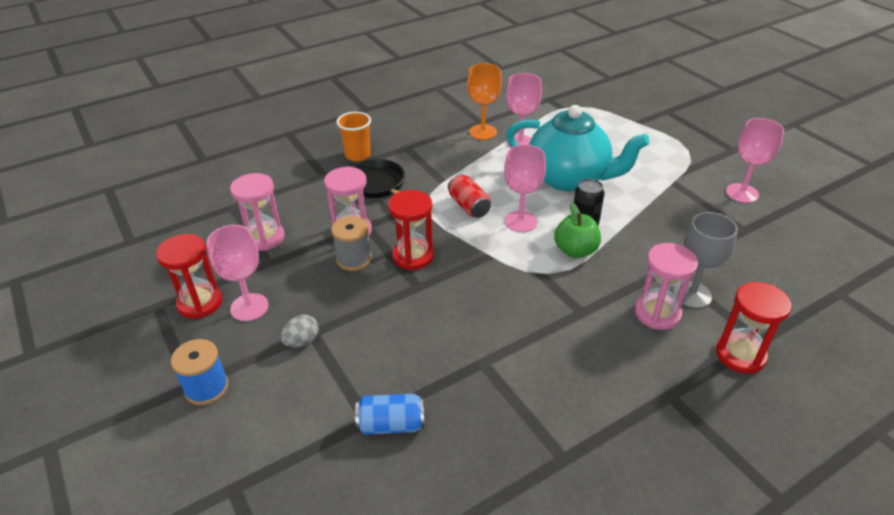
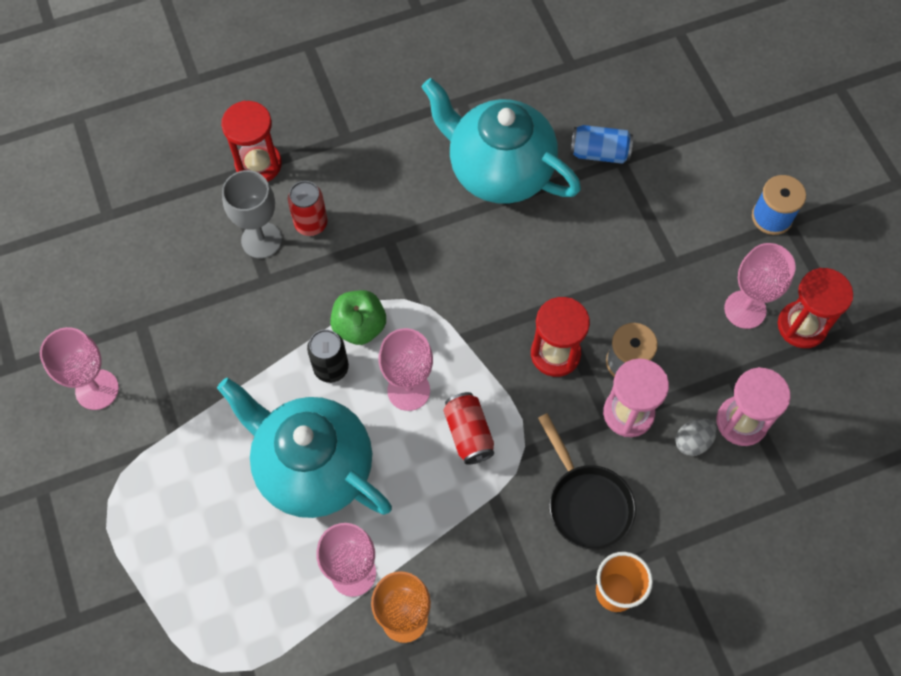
camera: 170 degrees left, 25 degrees up
grey egg [280,315,319,347] -> grey egg moved to [675,419,717,456]
pink hourglass [635,243,698,330] -> red can [288,181,328,236]
none -> turquoise teapot [422,78,581,204]

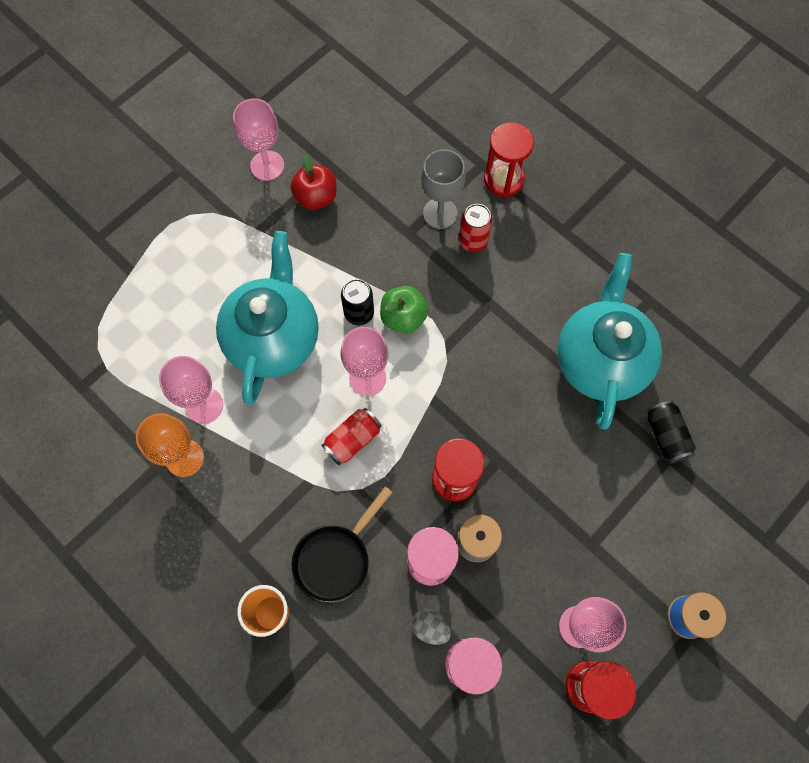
camera: 65 degrees right, 5 degrees up
blue can [571,125,633,164] -> black can [647,400,696,464]
none -> red apple [290,155,336,210]

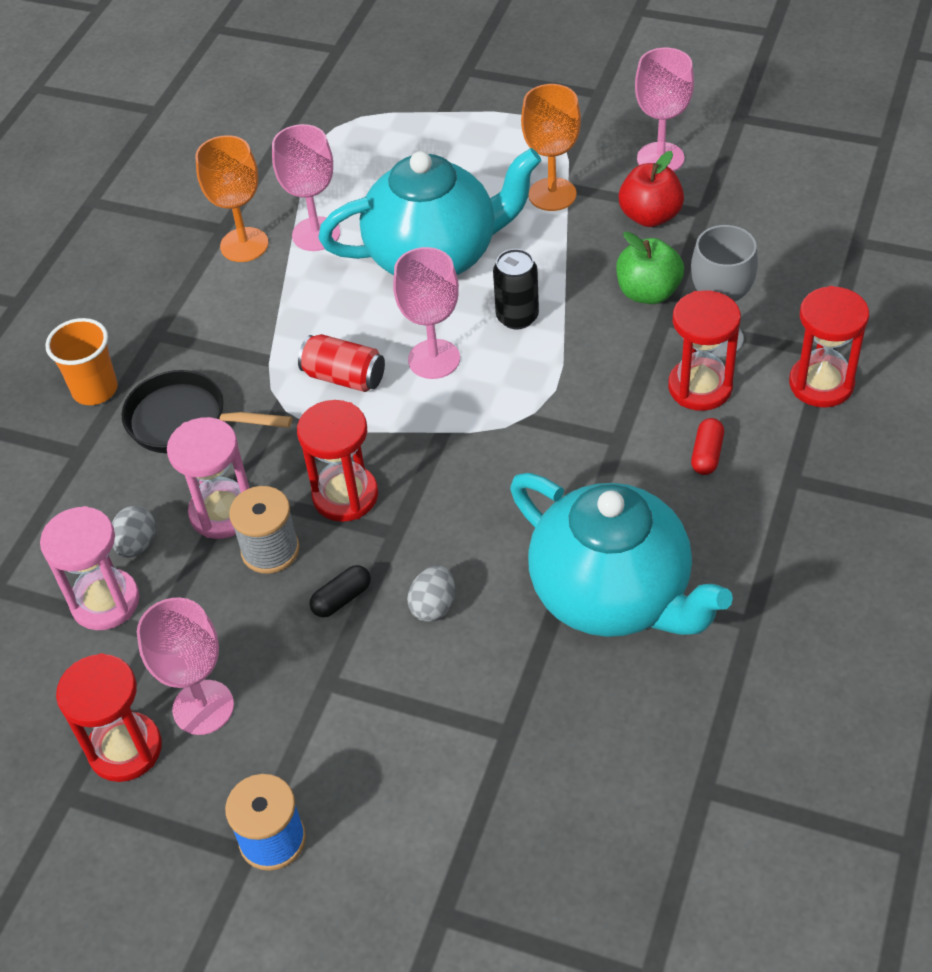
camera: 70 degrees right, 20 degrees down
green apple [380,286,429,334] -> green apple moved to [616,231,684,304]
red can [459,204,492,252] -> red hourglass [668,290,741,411]
turquoise teapot [557,253,662,429] -> turquoise teapot turned 60 degrees clockwise [510,473,733,637]
black can [647,400,696,464] -> none
none -> black capsule [309,565,371,617]
none -> grey egg [407,565,455,622]
none -> orange goblet [521,84,581,211]
none -> red capsule [691,418,724,475]

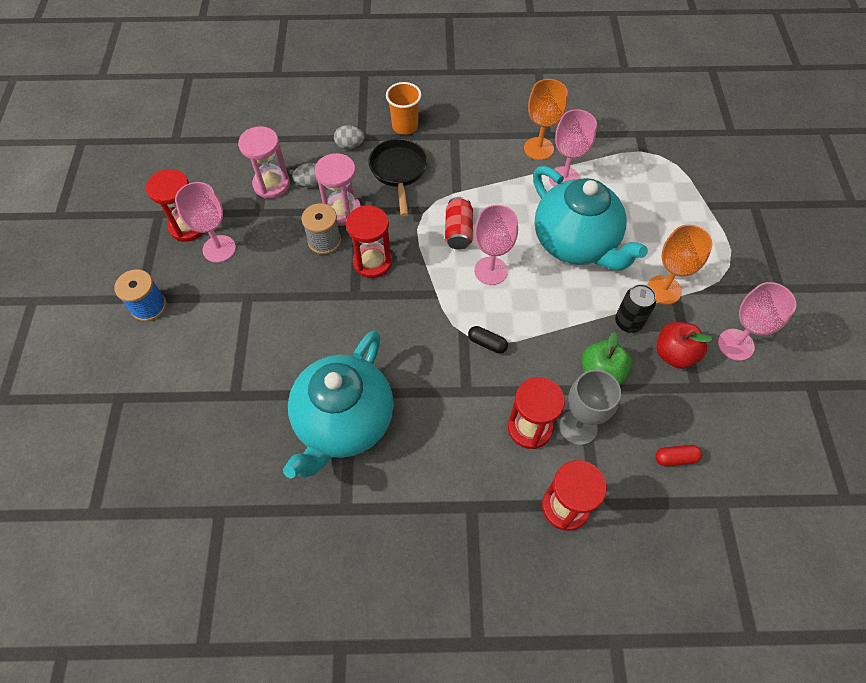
camera: 65 degrees right, 10 degrees up
black capsule [309,565,371,617] -> black capsule moved to [468,326,508,354]
grey egg [407,565,455,622] -> grey egg moved to [334,125,364,149]
black can [493,249,539,329] -> black can moved to [615,284,656,333]
red capsule [691,418,724,475] -> red capsule moved to [655,445,702,466]

